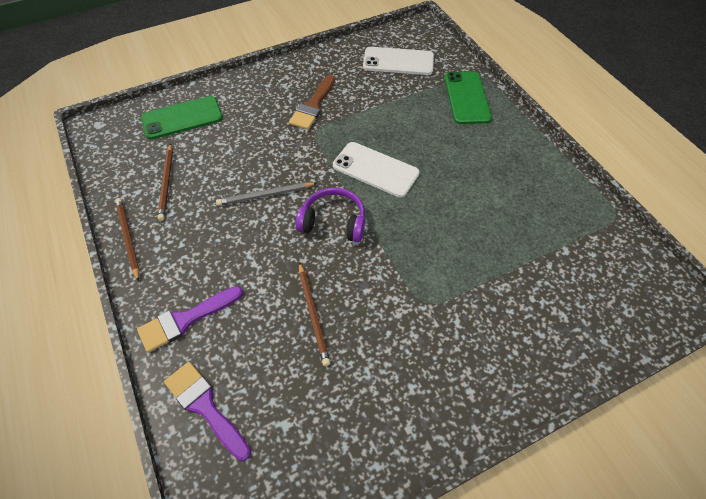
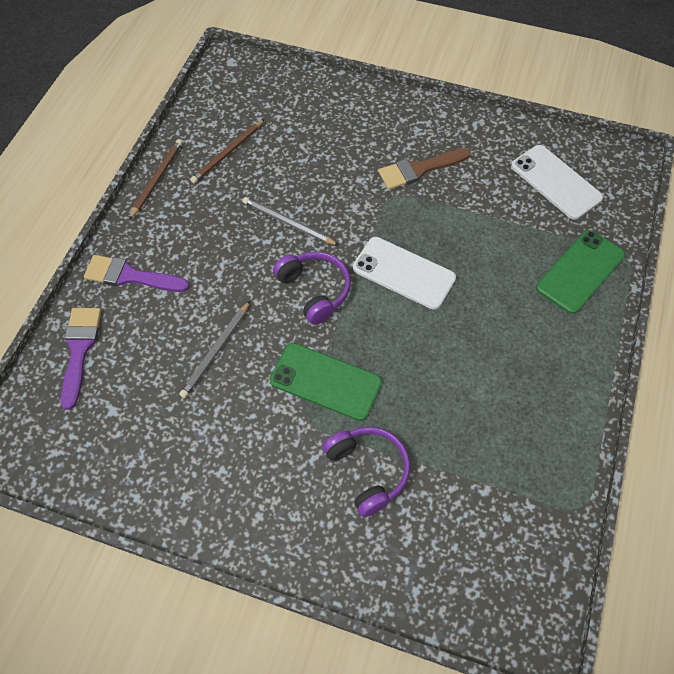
camera: 45 degrees right, 5 degrees up
green phone [141,96,223,140] -> green phone moved to [270,343,382,421]
brown pencil [299,262,331,366] -> grey pencil [179,301,250,398]
white phone [333,142,420,197] -> white phone turned 45 degrees counterclockwise [353,237,456,310]
none -> purple headphones [322,426,410,517]

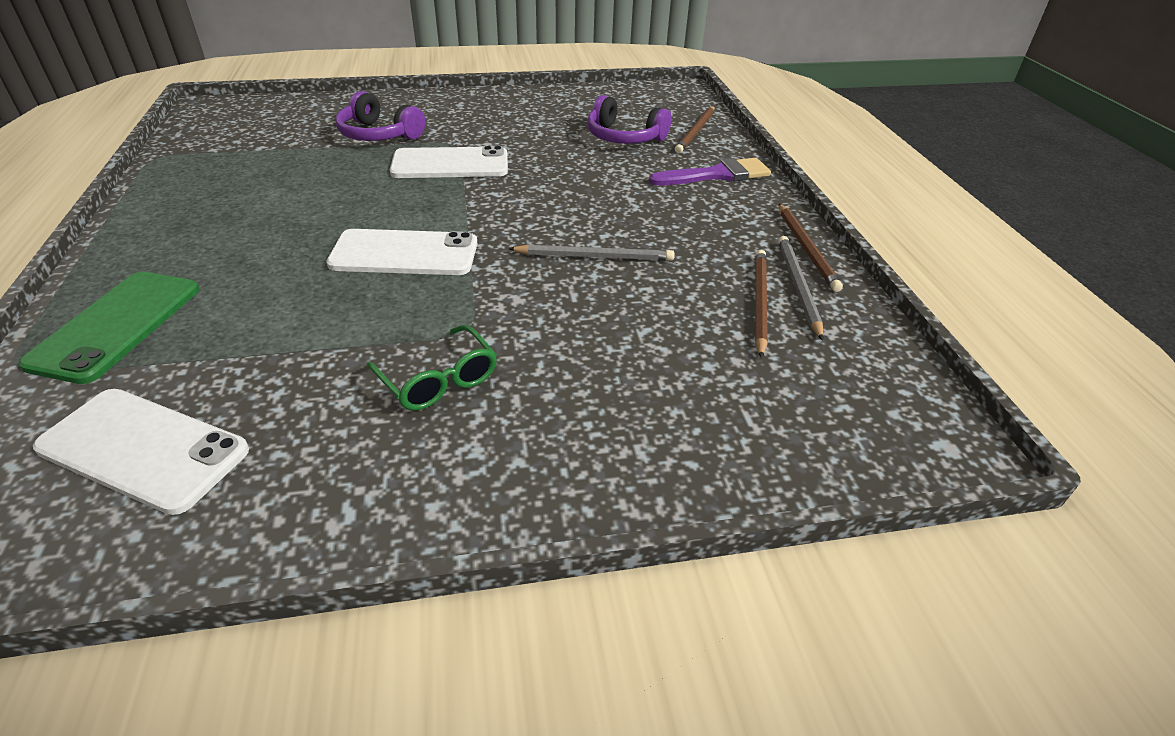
camera: 150 degrees right, 20 degrees down
purple brush [61,308,101,410] -> brown pencil [675,106,715,153]
grey pencil [179,301,250,398] -> grey pencil moved to [778,236,824,341]
green phone [270,343,382,421] -> white phone [390,146,508,178]
purple headphones [273,252,351,325] -> purple headphones moved to [587,95,671,144]
brown brush [378,148,471,190] -> green glasses [367,325,497,411]

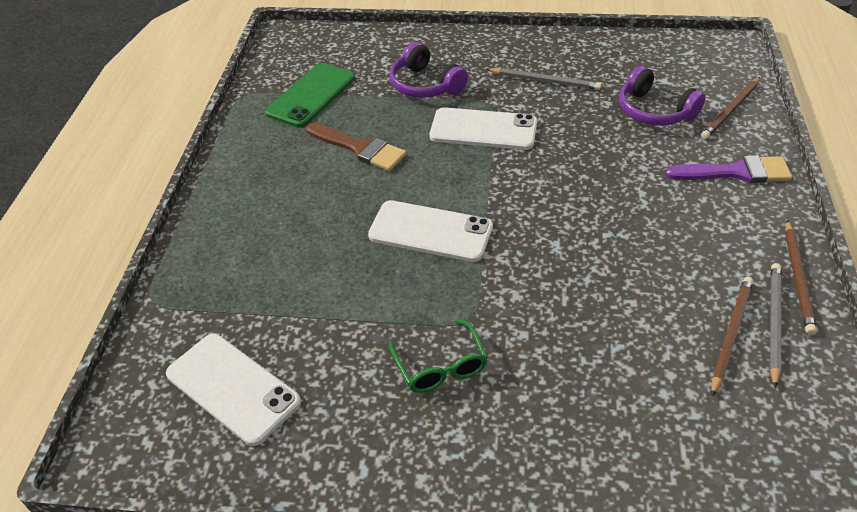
camera: 20 degrees right, 5 degrees up
green phone [19,272,199,384] -> green phone moved to [265,63,355,128]
grey pencil [508,244,675,261] -> grey pencil moved to [486,68,602,90]
none -> brown brush [306,123,406,171]

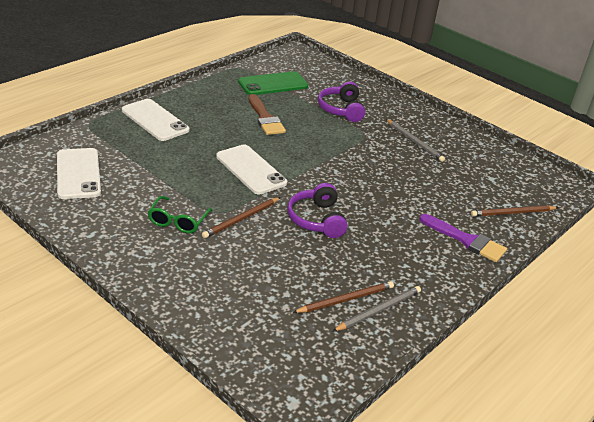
camera: 30 degrees right, 10 degrees down
white phone [430,107,537,150] -> white phone moved to [122,99,190,141]
purple headphones [619,66,705,126] -> purple headphones moved to [287,183,348,238]
brown pencil [785,220,817,335] -> brown pencil moved to [202,197,281,238]

